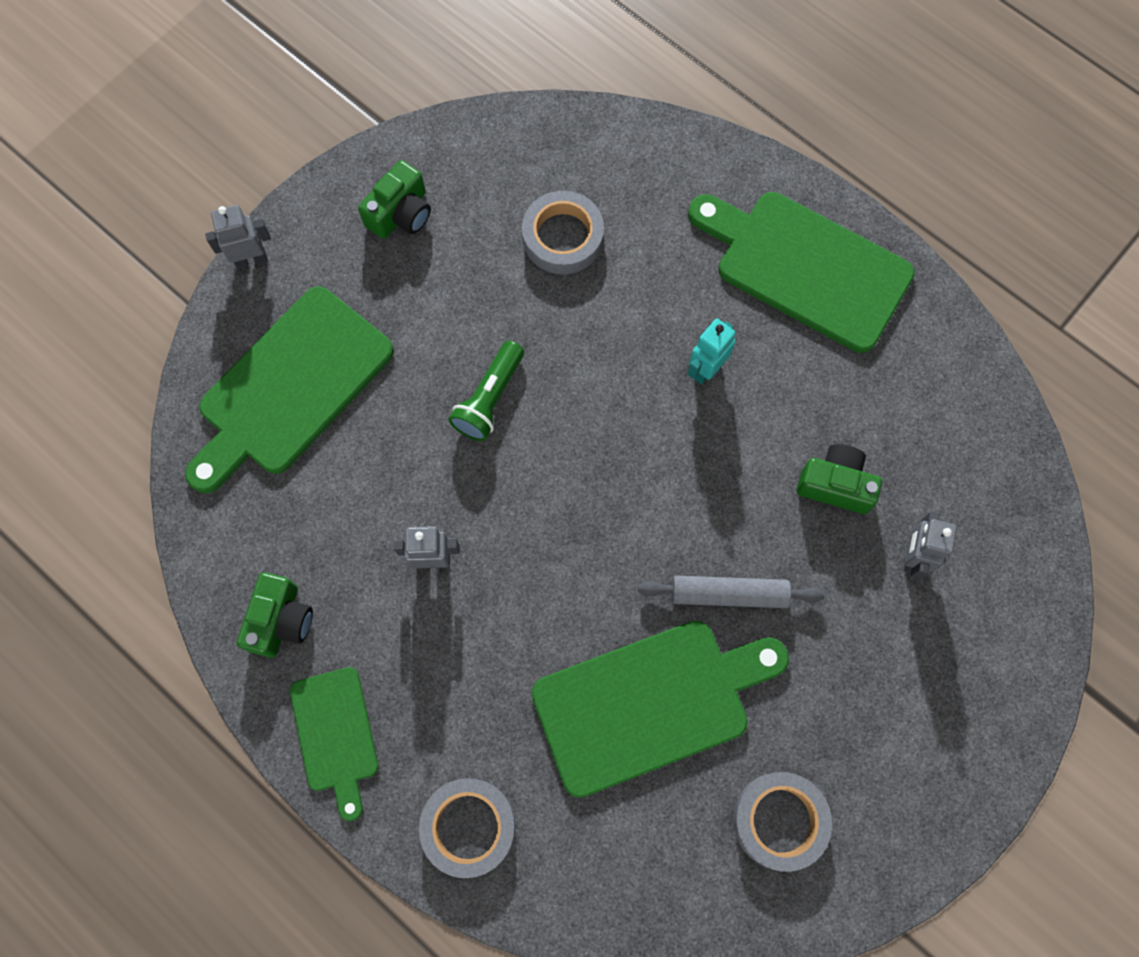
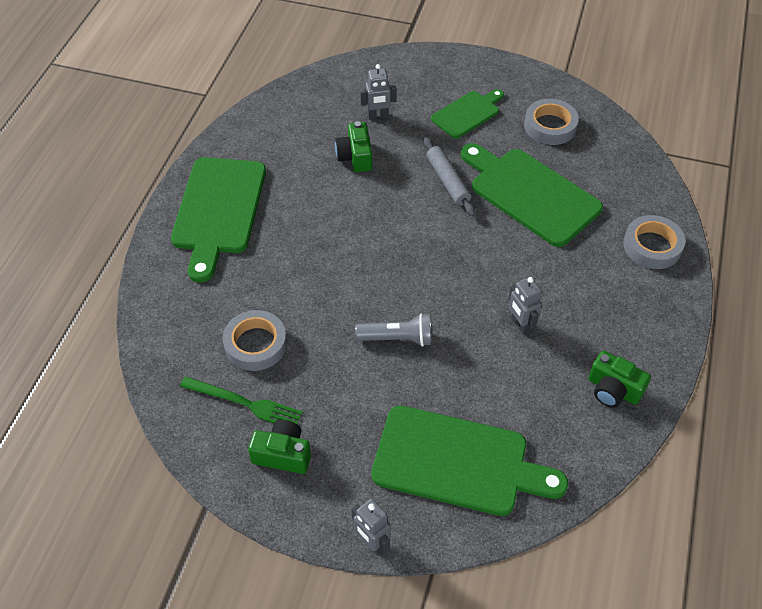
camera: 115 degrees left, 20 degrees down
green camera [237,572,313,658] -> green camera turned 135 degrees counterclockwise [588,351,651,408]
green cutting board [290,667,379,821] -> green cutting board moved to [431,89,504,139]
green flashlight [449,341,524,441] -> grey flashlight [355,313,432,347]
turquoise robot [688,319,736,384] -> none
none -> green fork [180,376,303,424]

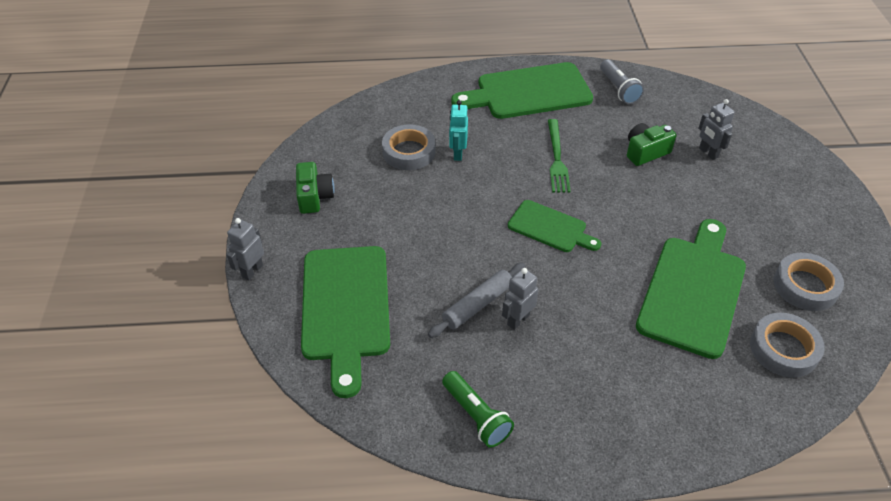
camera: 70 degrees right, 5 degrees down
green fork [180,376,303,424] -> green fork moved to [548,119,571,192]
grey flashlight [355,313,432,347] -> grey flashlight moved to [600,60,644,104]
grey rolling pin [423,137,476,216] -> grey rolling pin moved to [428,263,525,338]
green cutting board [431,89,504,139] -> green cutting board moved to [508,200,601,252]
green camera [588,351,651,408] -> green flashlight [442,371,514,448]
grey tape [623,215,685,269] -> grey tape moved to [750,313,825,378]
none -> turquoise robot [449,100,468,161]

